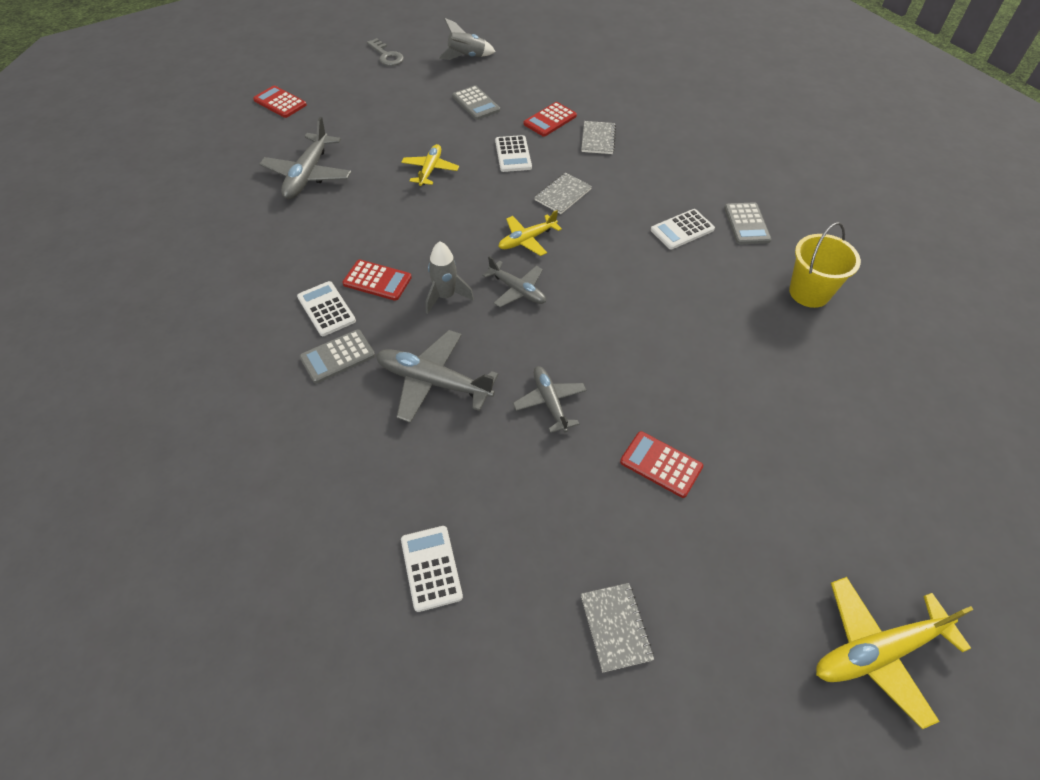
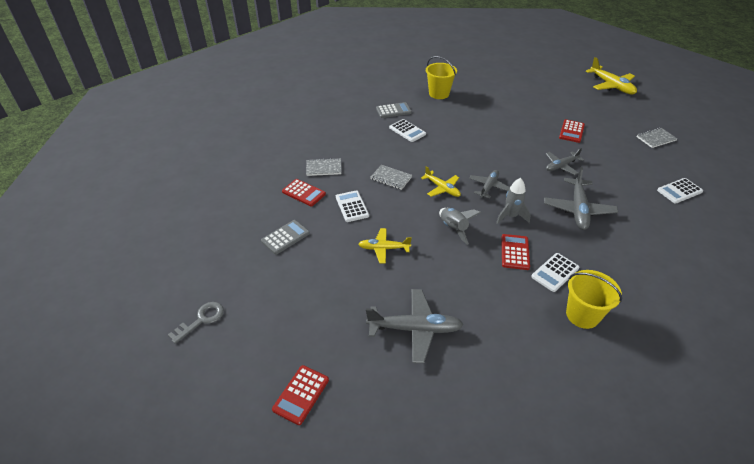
camera: 100 degrees left, 10 degrees down
grey calculator [300,329,375,383] -> none
grey rocket [439,18,496,60] -> grey rocket moved to [439,208,481,245]
white calculator [495,135,532,172] -> white calculator turned 90 degrees counterclockwise [336,190,369,222]
none -> yellow bucket [566,270,622,329]

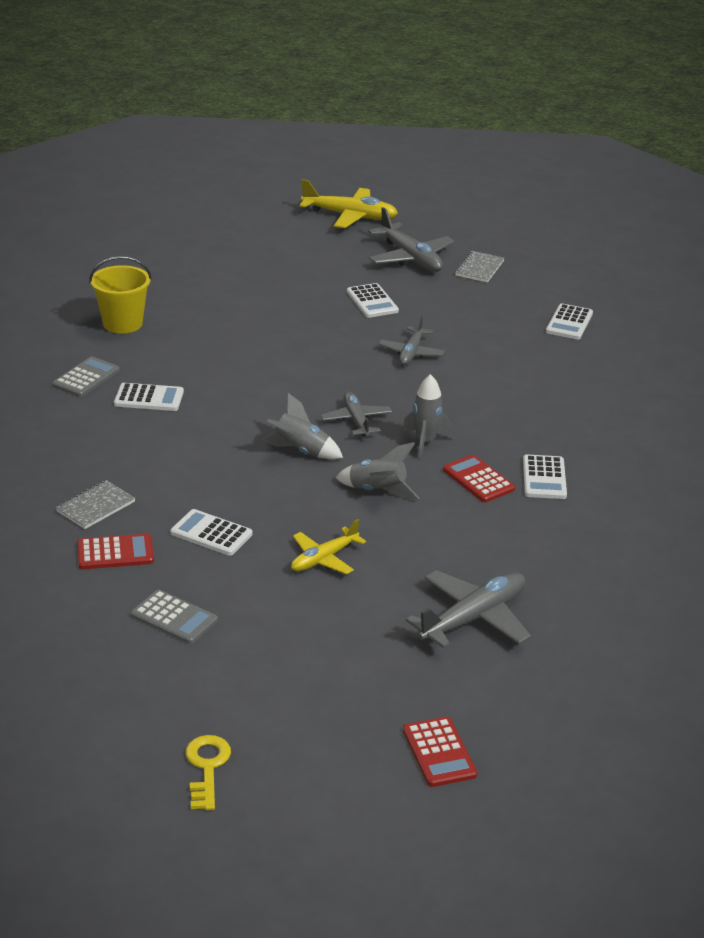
camera: 45 degrees left, 10 degrees down
grey key [168,302,224,344] -> yellow key [185,735,231,810]
grey calculator [261,220,310,254] -> grey calculator turned 120 degrees clockwise [130,590,218,644]
grey notebook [370,165,412,190] -> none
yellow plane [421,166,461,197] -> grey rocket [262,393,343,459]
grey plane [544,167,618,230] -> grey plane moved to [368,207,455,272]
red calculator [559,119,585,143] -> white calculator [347,283,399,318]
yellow bucket [566,270,622,329] -> none

